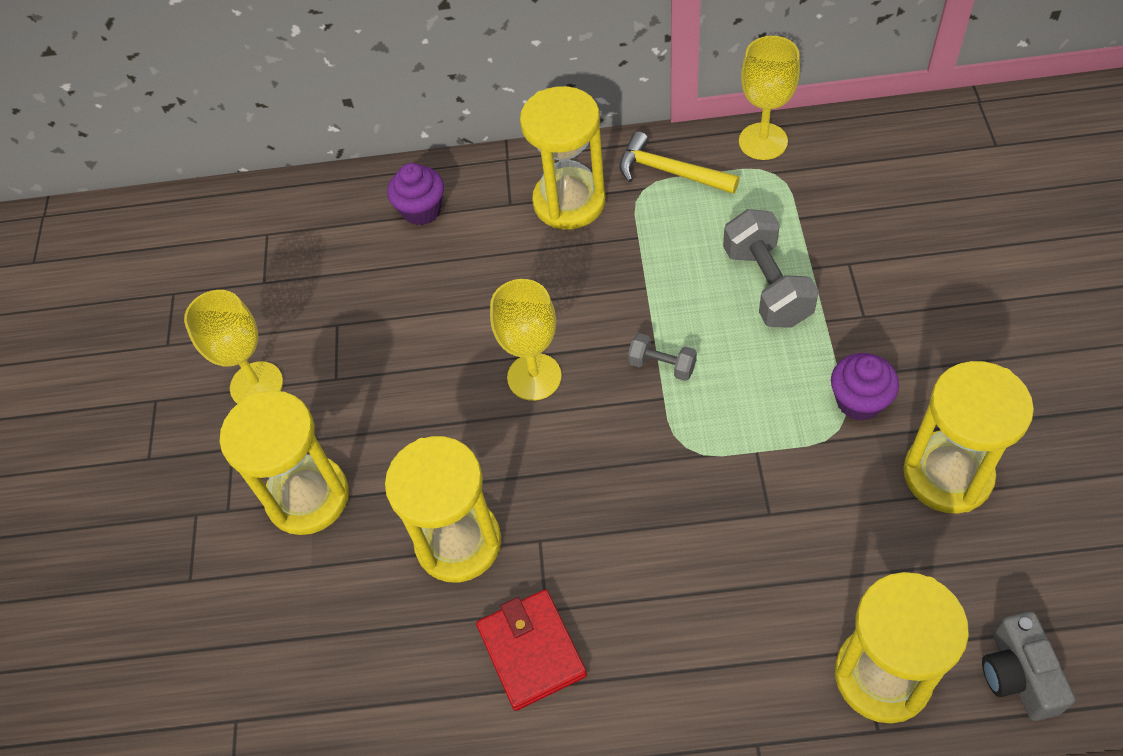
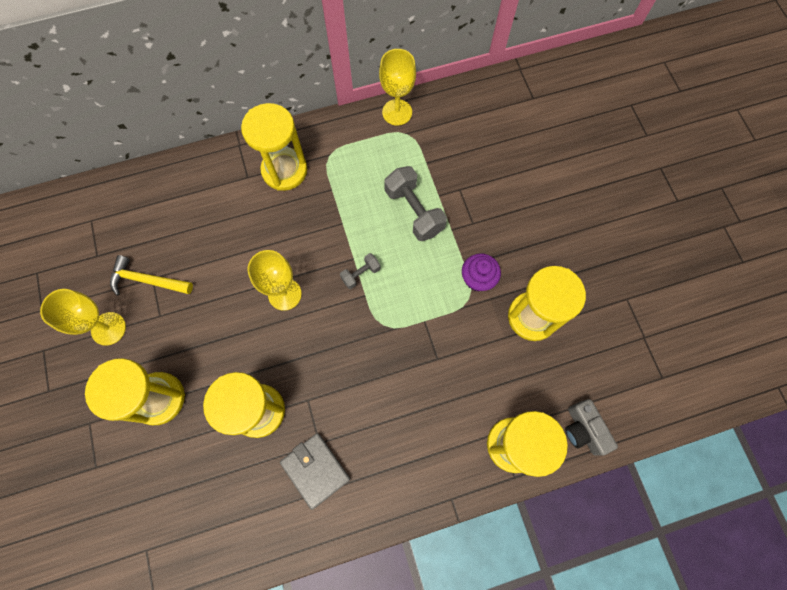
camera: 20 degrees left, 15 degrees up
purple cupcake [387,163,444,225] -> none
red wallet [476,589,587,711] -> grey wallet [280,433,350,510]
yellow hammer [620,131,740,194] -> yellow hammer moved to [110,255,193,296]
grey dumbbell [628,333,697,381] -> grey dumbbell turned 45 degrees counterclockwise [340,253,380,289]

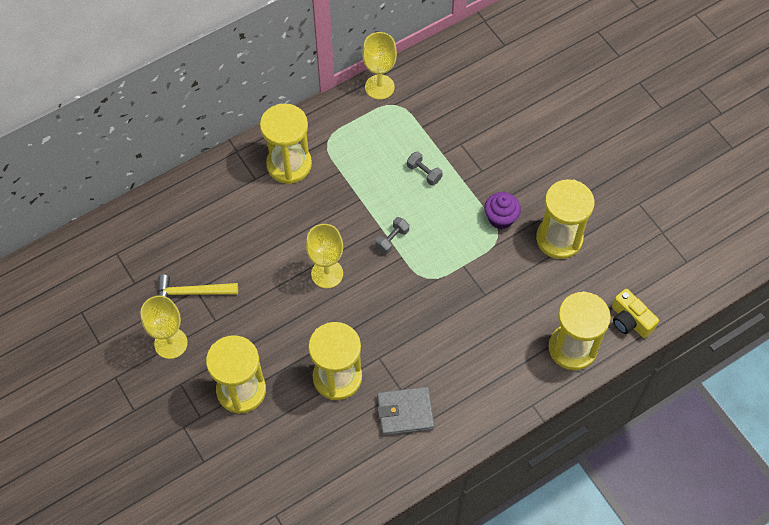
camera: 15 degrees left, 10 degrees down
grey wallet [280,433,350,510] -> grey wallet turned 45 degrees counterclockwise [377,387,435,436]
grey dumbbell [384,166,447,241] -> grey dumbbell [407,151,443,185], size x0.53
grey camera [565,399,618,456] -> yellow camera [612,289,659,338]

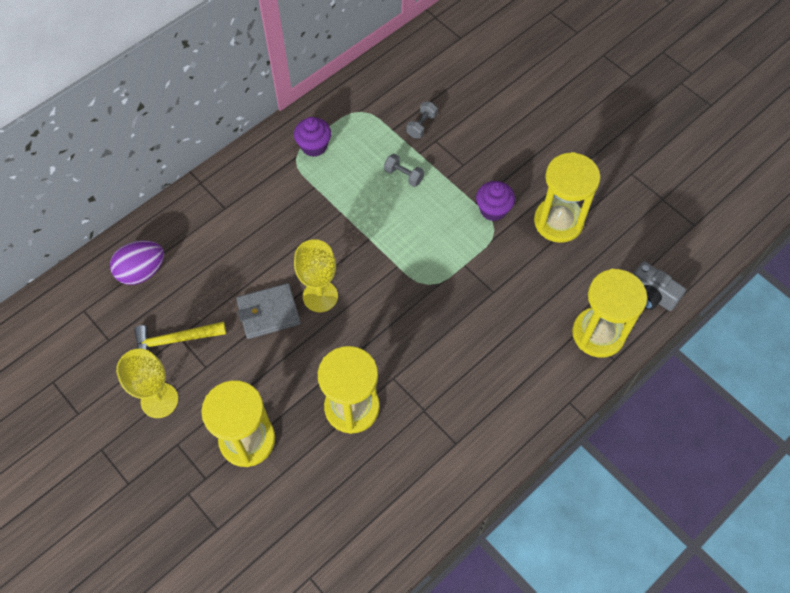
camera: 10 degrees left, 0 degrees up
yellow hourglass [260,104,312,184] -> none
yellow goblet [362,32,397,100] -> none
grey dumbbell [375,217,409,254] -> grey dumbbell moved to [407,102,438,138]
grey wallet [377,387,435,436] -> grey wallet moved to [236,283,301,339]
yellow camera [612,289,659,338] -> grey camera [634,261,686,311]
none -> purple egg [110,240,164,285]
none -> purple cupcake [294,117,331,157]

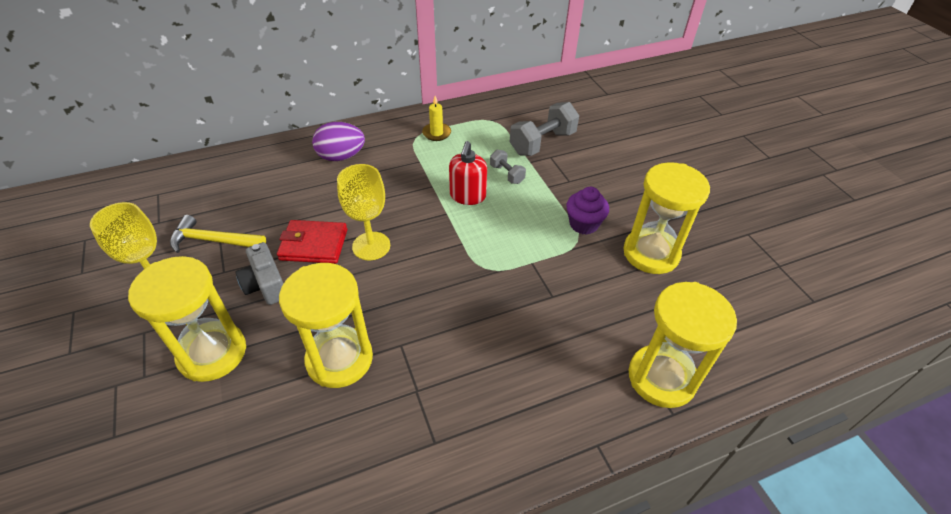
camera: 20 degrees right, 15 degrees down
purple egg [110,240,164,285] -> purple egg moved to [312,122,365,161]
grey wallet [236,283,301,339] -> red wallet [277,220,347,264]
purple cupcake [294,117,331,157] -> yellow candle [422,96,451,141]
grey dumbbell [407,102,438,138] -> grey dumbbell [510,102,579,156], size x1.88
grey camera [634,261,686,311] -> grey camera moved to [235,242,284,305]
none -> red soap dispenser [449,141,487,205]

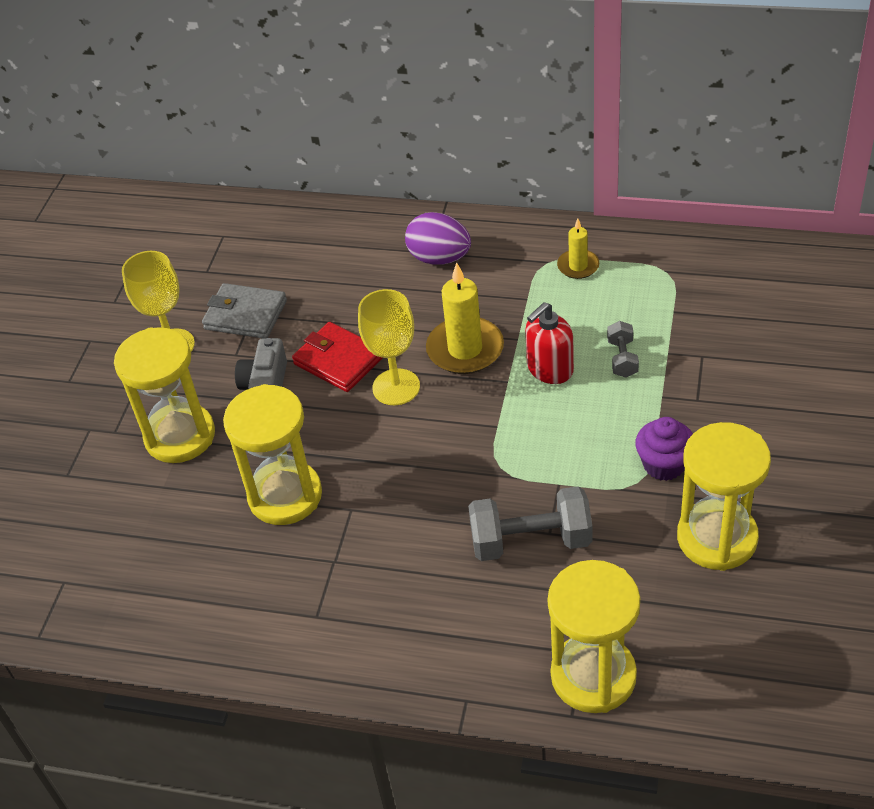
camera: 40 degrees right, 0 degrees up
yellow hammer [170,215,266,253] -> grey wallet [202,283,287,338]
grey dumbbell [510,102,579,156] -> grey dumbbell moved to [468,486,592,561]
none -> yellow candle [426,262,504,374]

